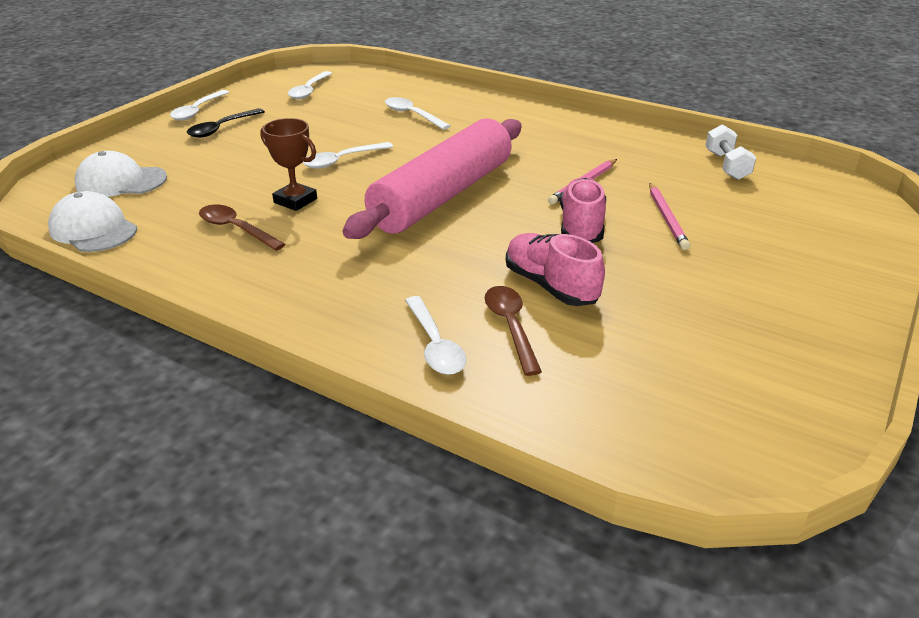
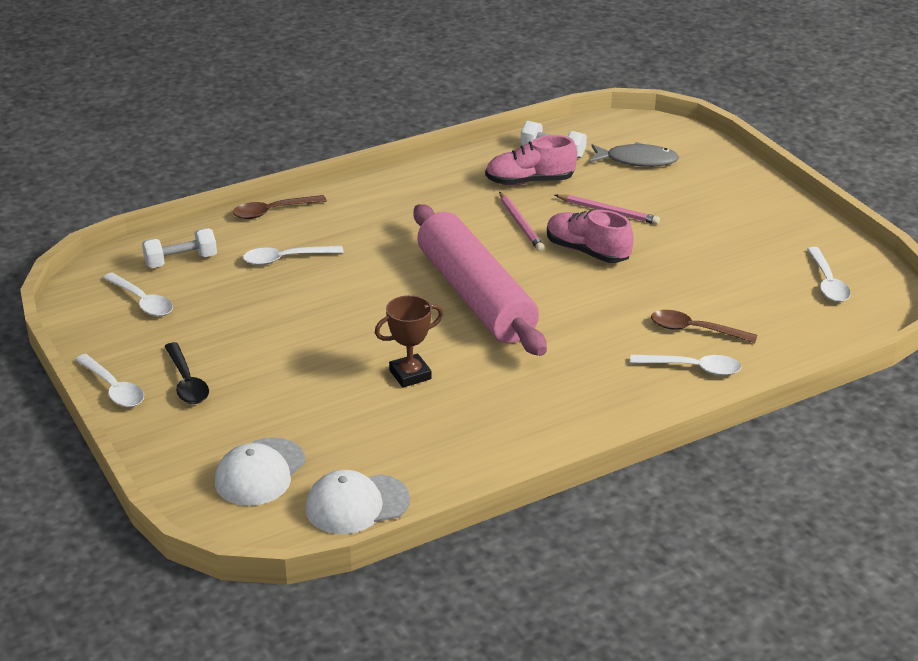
camera: 60 degrees left, 0 degrees up
brown spoon [199,205,285,251] -> brown spoon moved to [233,195,327,219]
white spoon [303,142,393,169] -> white spoon moved to [807,247,851,302]
pink shoe [506,233,605,306] -> pink shoe moved to [485,135,577,185]
none -> white dumbbell [142,228,217,268]
none -> grey fish [590,142,679,167]

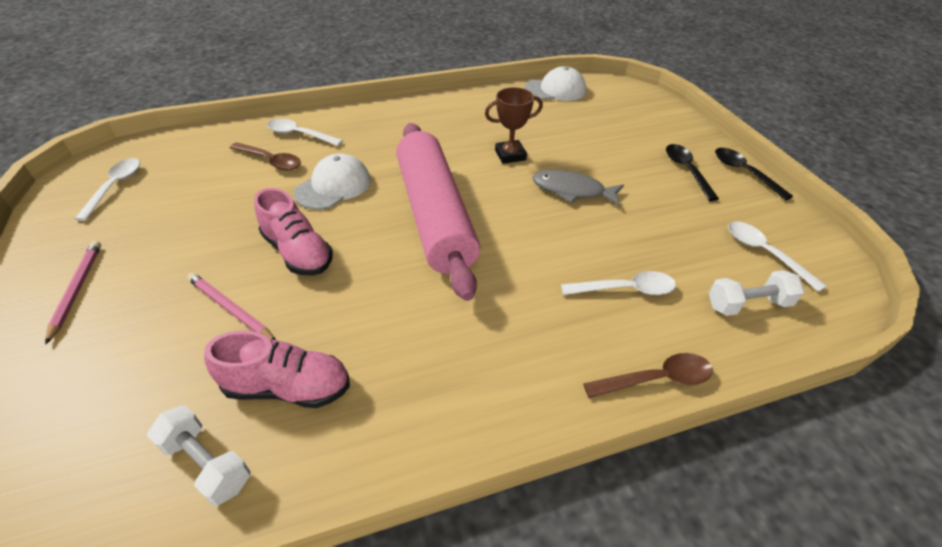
camera: 170 degrees left, 10 degrees up
white spoon [75,354,144,407] -> black spoon [715,148,793,201]
white cap [215,437,305,506] -> white cap moved to [294,154,371,210]
pink pencil [499,192,545,251] -> pink pencil moved to [45,241,101,345]
grey fish [590,142,679,167] -> grey fish moved to [533,170,624,206]

